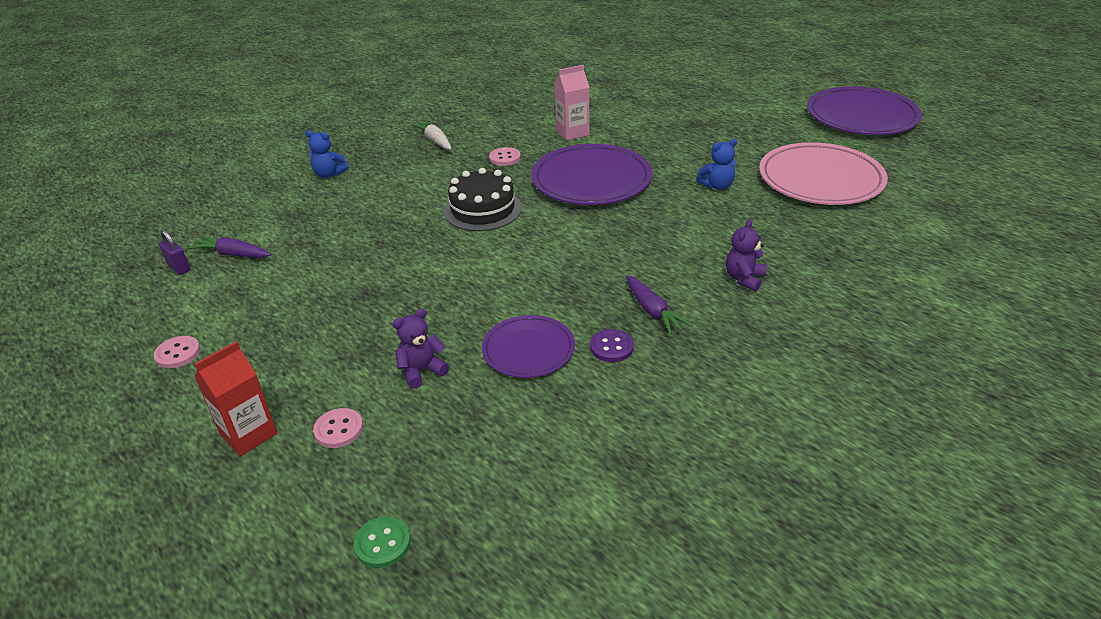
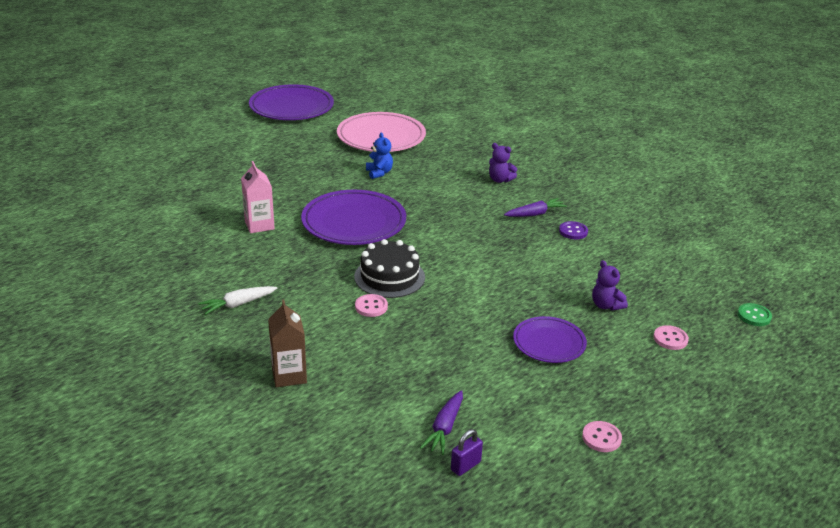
camera: 90 degrees left, 5 degrees down
red carton [194,341,277,456] -> none
blue teddy bear [305,130,349,178] -> brown carton [268,300,307,387]
purple plate [482,315,575,378] -> purple plate moved to [513,316,587,363]
pink button [489,147,521,166] -> pink button moved to [355,294,388,317]

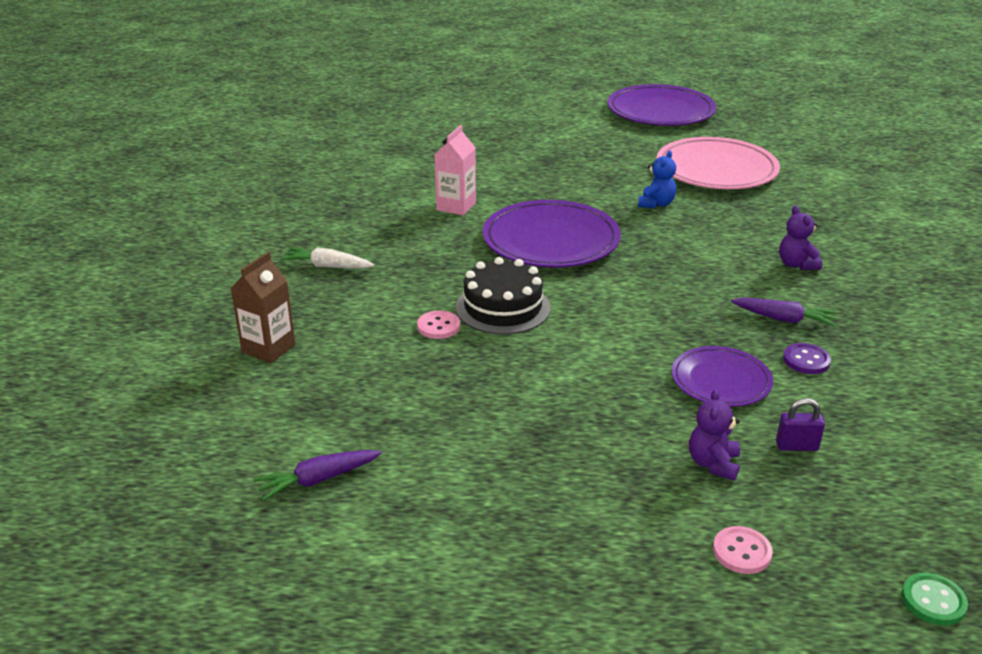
camera: 45 degrees right, 0 degrees up
purple padlock [451,429,483,476] -> purple padlock moved to [776,398,825,451]
purple plate [513,316,587,363] -> purple plate moved to [672,346,773,407]
pink button [582,421,622,452] -> none

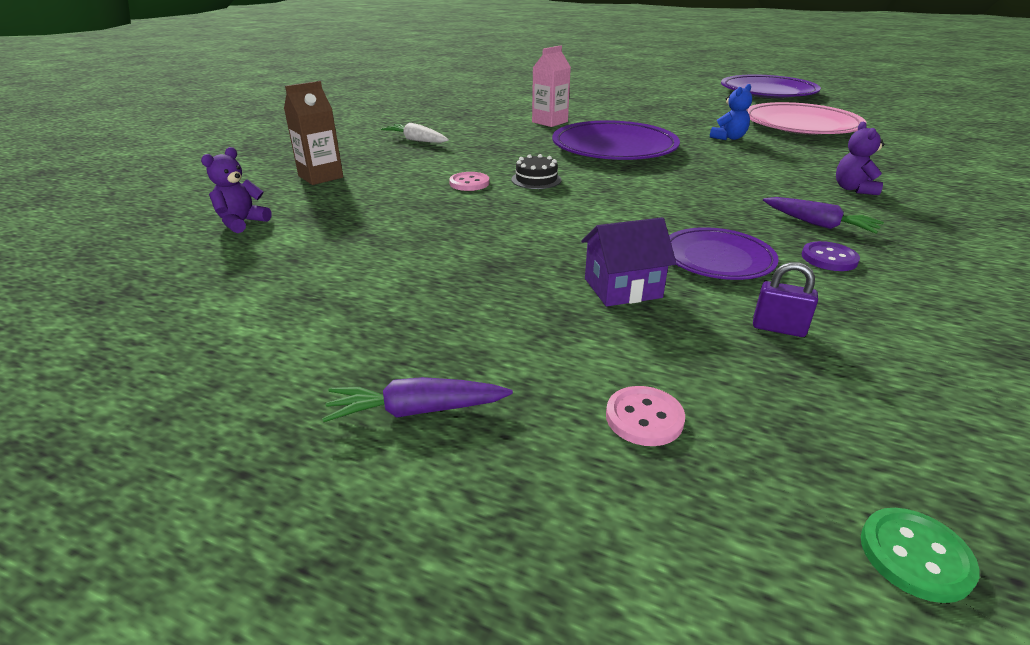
camera: 20 degrees right, 0 degrees up
purple carrot [254,450,382,501] -> purple carrot moved to [322,377,513,422]
black cake [456,257,551,335] -> black cake [511,154,561,189], size x0.56
purple teddy bear [689,389,740,481] -> purple teddy bear moved to [201,147,272,233]
none -> purple house [581,217,676,307]

